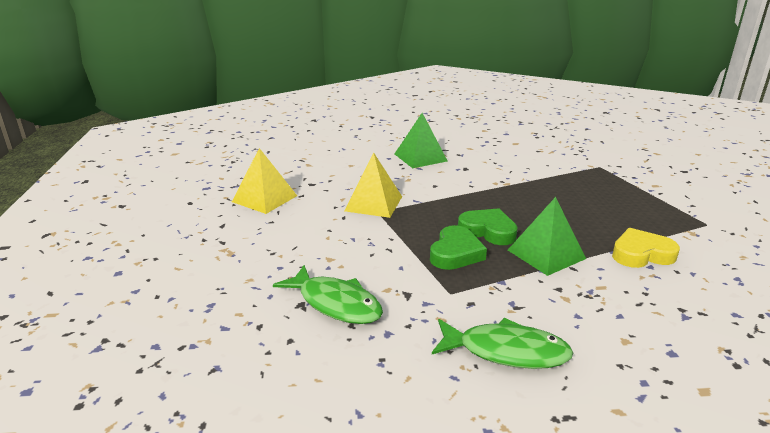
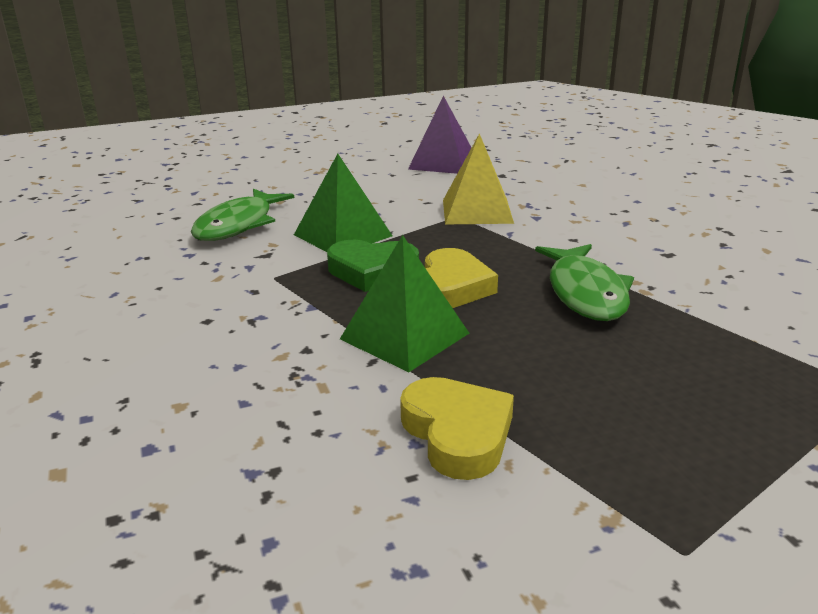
camera: 75 degrees right, 0 degrees up
yellow pyramid [232,148,297,214] -> purple pyramid [408,96,472,174]
green pyramid [395,113,447,168] -> green pyramid moved to [294,154,393,252]
green fish [432,318,573,369] -> green fish moved to [535,244,634,321]
green heart [458,208,518,245] -> yellow heart [425,248,498,308]

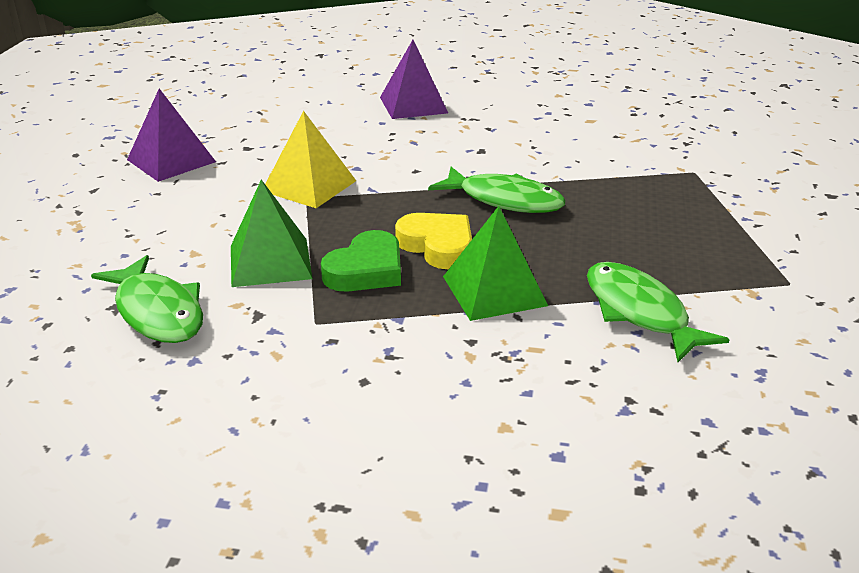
camera: 60 degrees left, 5 degrees up
yellow heart [400,377,514,480] -> green fish [587,262,730,362]
none -> purple pyramid [380,40,448,119]

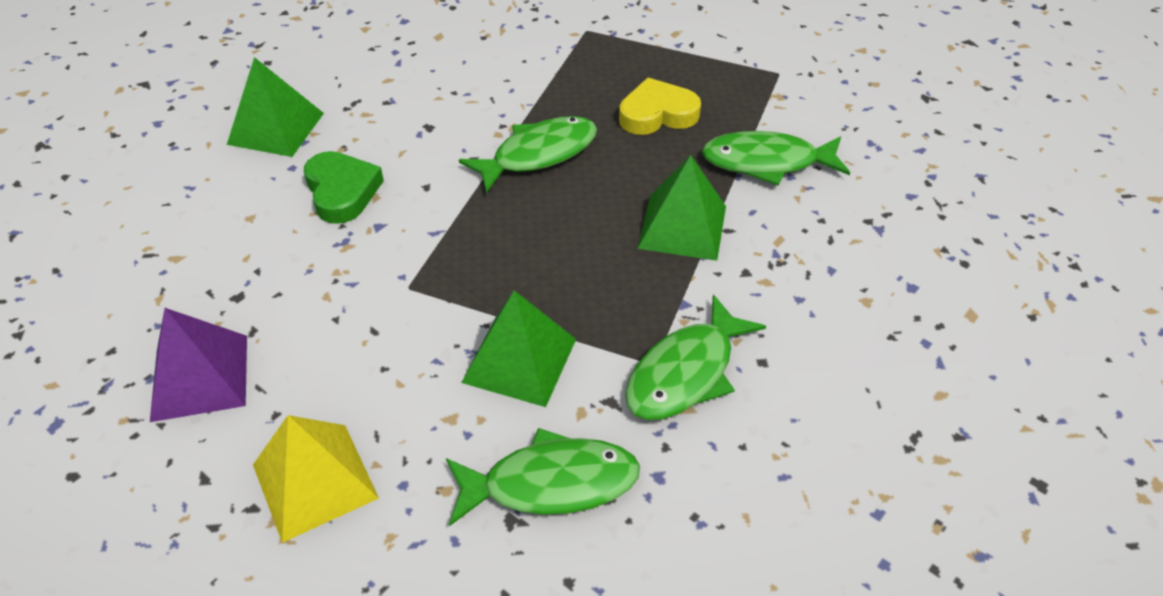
camera: 60 degrees left, 15 degrees up
yellow pyramid [265,111,356,208] -> yellow pyramid moved to [253,415,379,543]
green heart [321,230,401,291] -> green heart moved to [304,151,384,224]
purple pyramid [380,40,448,119] -> green pyramid [227,57,324,157]
yellow heart [395,213,472,269] -> yellow heart moved to [619,77,701,135]
none -> green fish [625,294,766,420]

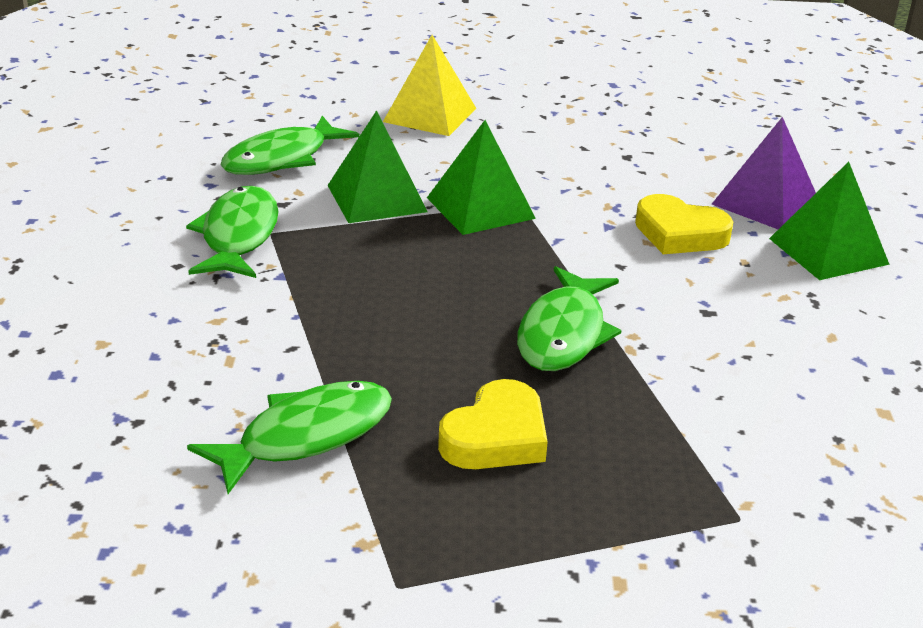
camera: 140 degrees right, 15 degrees down
purple pyramid [150,308,247,422] -> purple pyramid moved to [712,117,816,229]
green heart [304,151,384,224] -> yellow heart [635,194,733,254]
green pyramid [637,155,726,261] -> green pyramid moved to [427,120,536,235]

